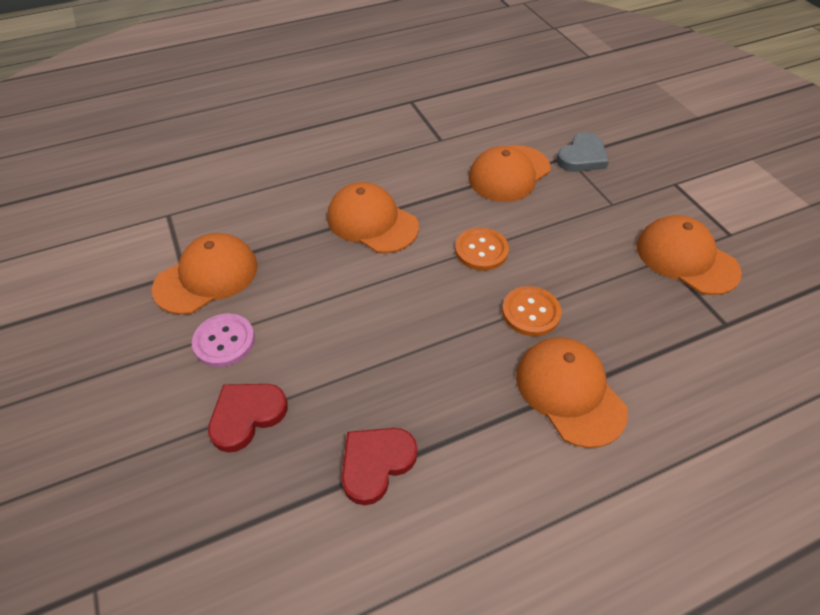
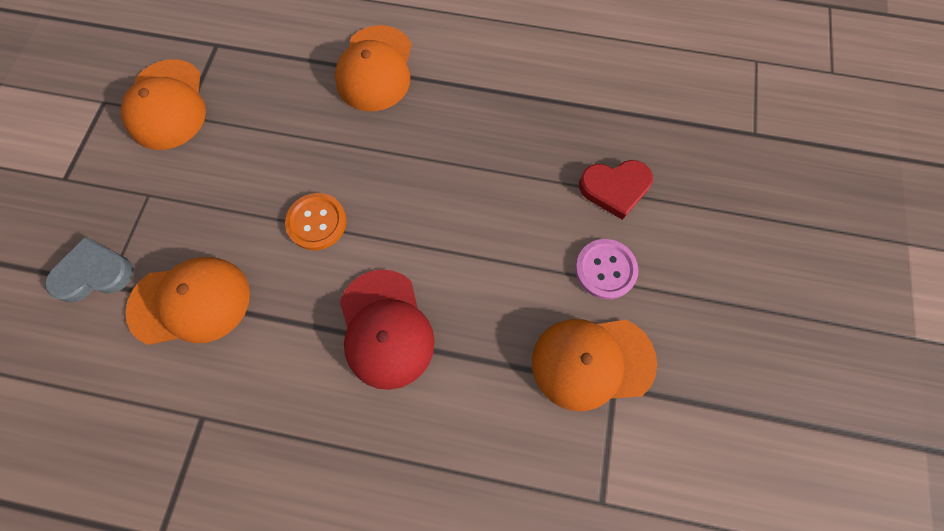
camera: 145 degrees left, 20 degrees up
orange cap [327,182,419,253] -> red cap [340,269,435,390]
red heart [342,428,417,505] -> none
orange button [502,286,562,336] -> none

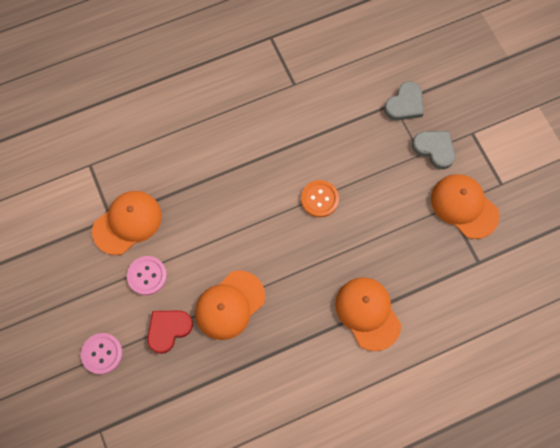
camera: 145 degrees right, 0 degrees up
orange cap [125,257,250,345] -> orange cap moved to [195,270,265,340]
red cap [340,269,435,390] -> none
none -> pink button [81,333,123,374]
none -> grey heart [412,131,455,169]

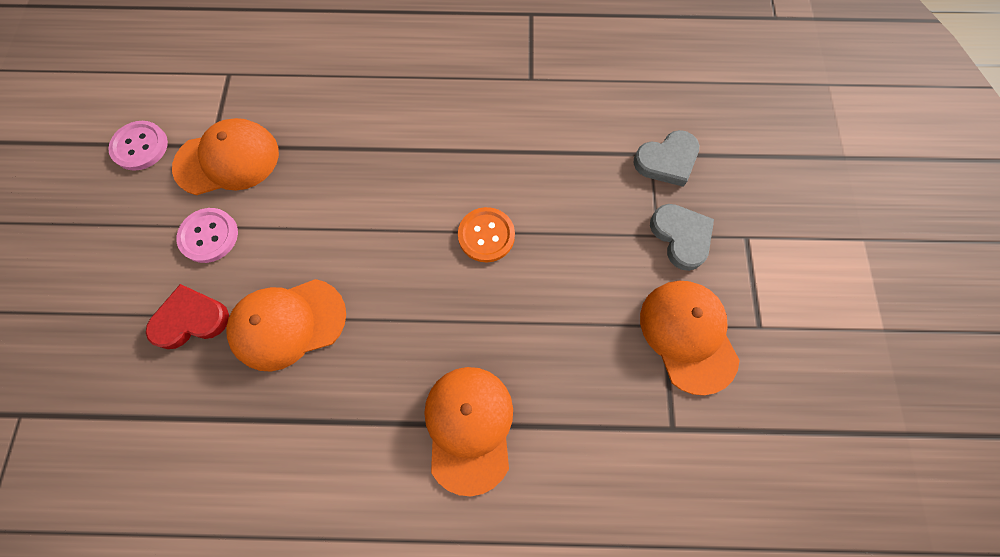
camera: 25 degrees right, 0 degrees up
pink button [81,333,123,374] -> pink button moved to [108,121,168,171]

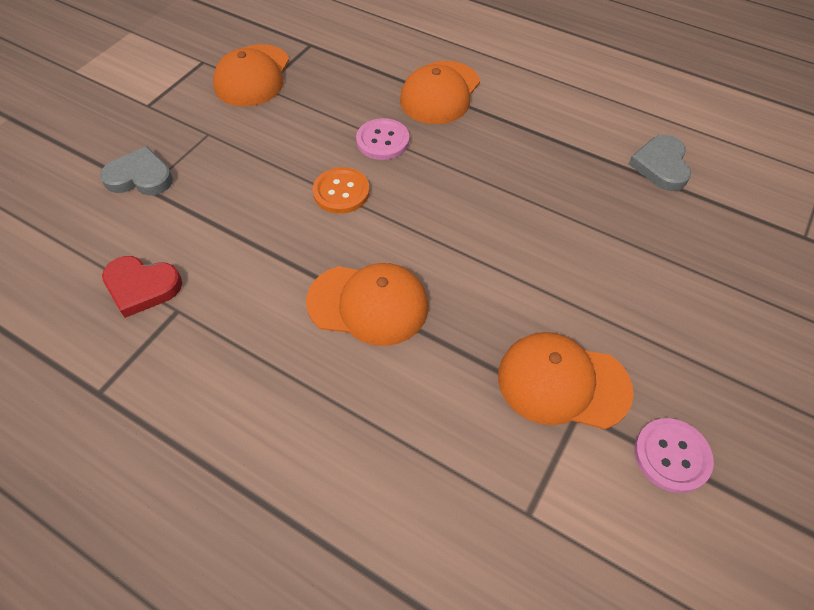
camera: 150 degrees left, 15 degrees down
red heart [146,284,229,349] -> red heart moved to [102,256,182,318]
pink button [176,208,238,263] -> pink button moved to [356,118,409,160]
orange cap [226,279,346,371] -> orange cap moved to [306,263,428,346]
grey heart [650,204,714,271] -> grey heart moved to [629,135,691,191]

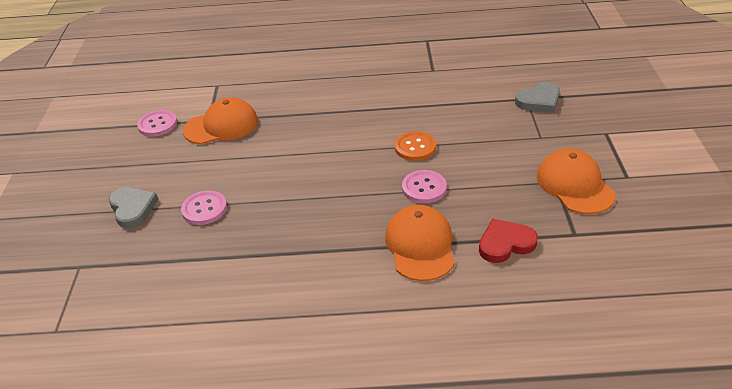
camera: 150 degrees right, 15 degrees down
red heart [102,256,182,318] -> red heart moved to [479,218,538,263]
orange cap [306,263,428,346] -> none
grey heart [629,135,691,191] -> grey heart moved to [109,187,158,228]
none -> pink button [181,190,227,225]

